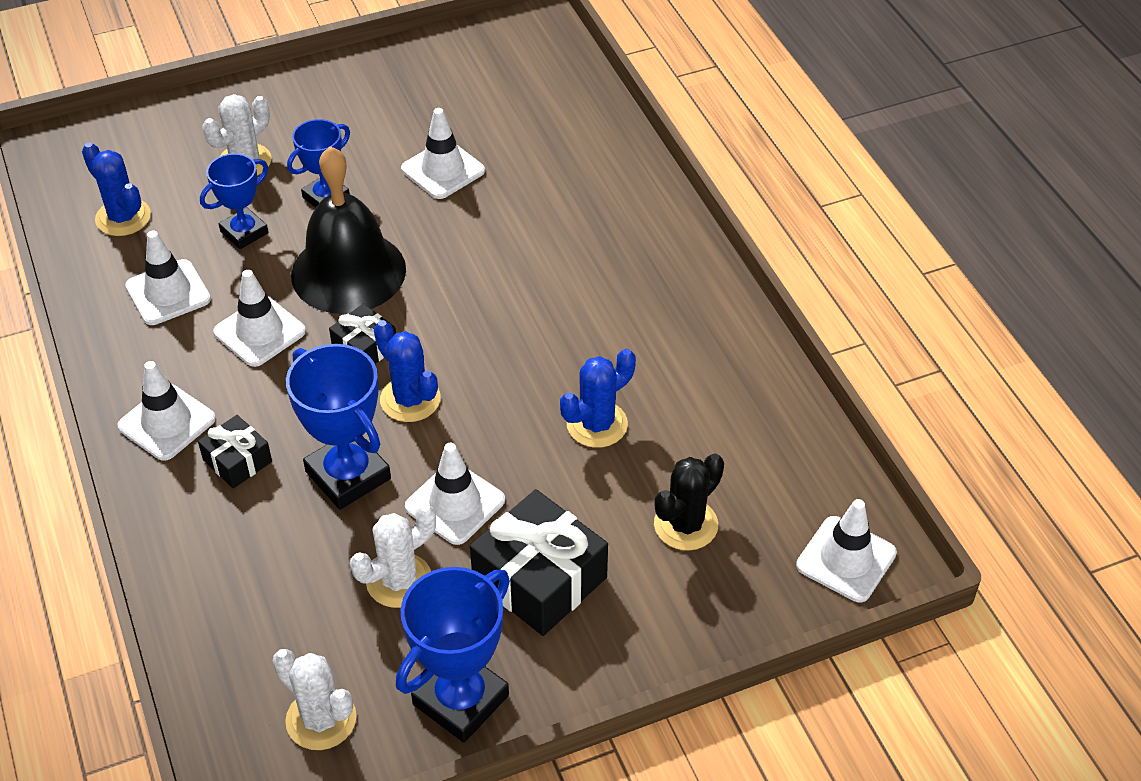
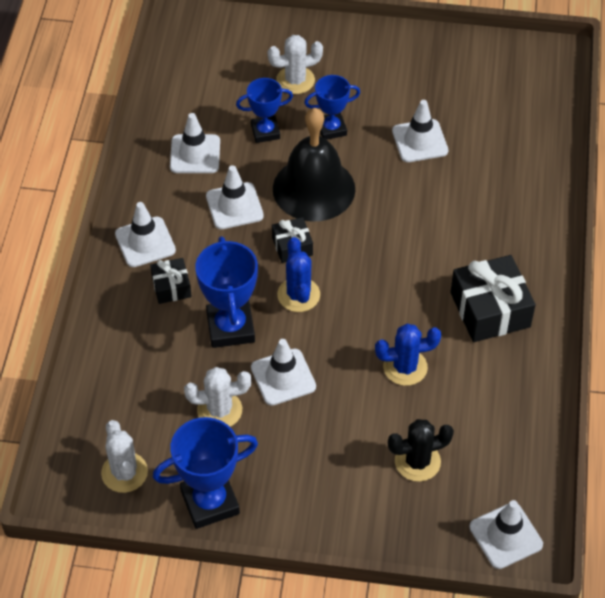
camera: 30 degrees right, 5 degrees up
blue cactus [82,142,151,236] -> none
black gift [470,489,608,636] -> black gift moved to [450,255,536,342]

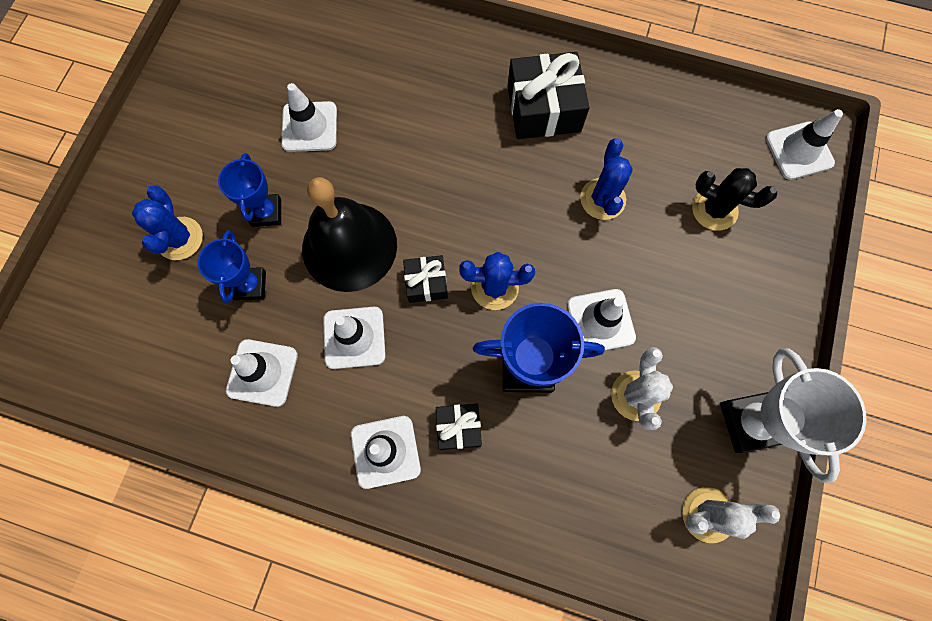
camera: 80 degrees left, 20 degrees up
blue trophy [153,417,258,529] -> white trophy [720,348,867,484]
white cactus [268,35,323,94] -> blue cactus [132,186,203,260]
black cactus [388,419,454,482] -> black cactus turned 60 degrees counterclockwise [692,168,777,231]

